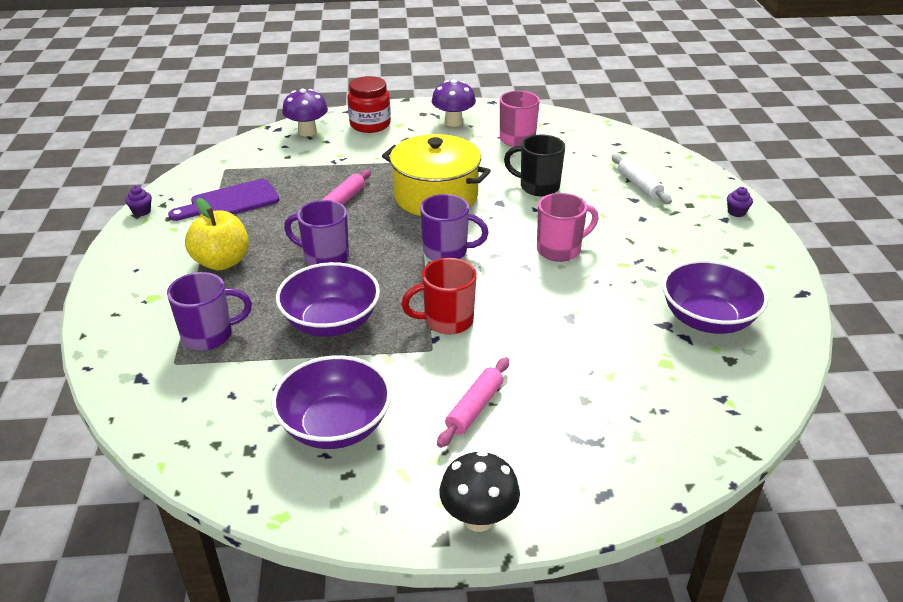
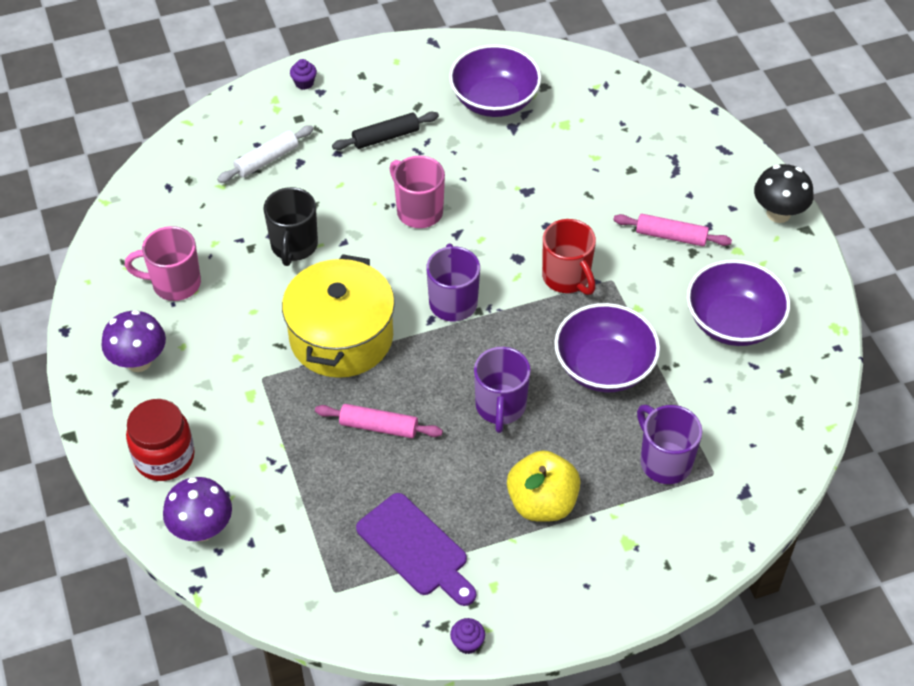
camera: 105 degrees left, 15 degrees up
none -> black rolling pin [332,112,439,150]

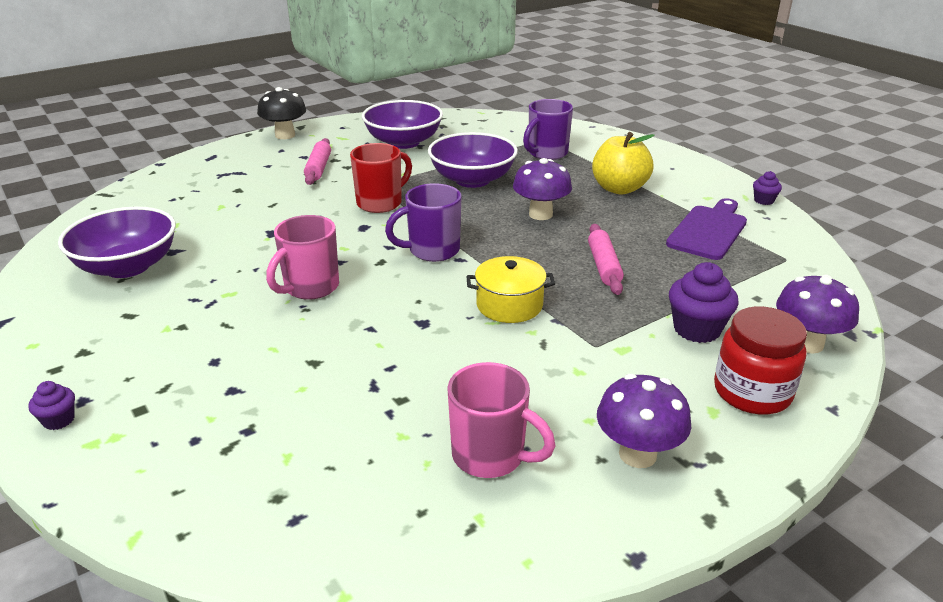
camera: 105 degrees left, 20 degrees down
pink mug [125,226,201,301] -> pink mug turned 45 degrees counterclockwise [448,362,556,478]
white rolling pin [217,125,314,183] -> none
black mug [263,187,318,266] -> none
yellow pot [282,254,395,378] -> yellow pot [466,256,555,323], size x0.57
black rolling pin [332,112,439,150] -> none
purple mug [474,347,531,433] -> purple mushroom [513,158,572,220]
none -> purple cupcake [669,262,739,343]

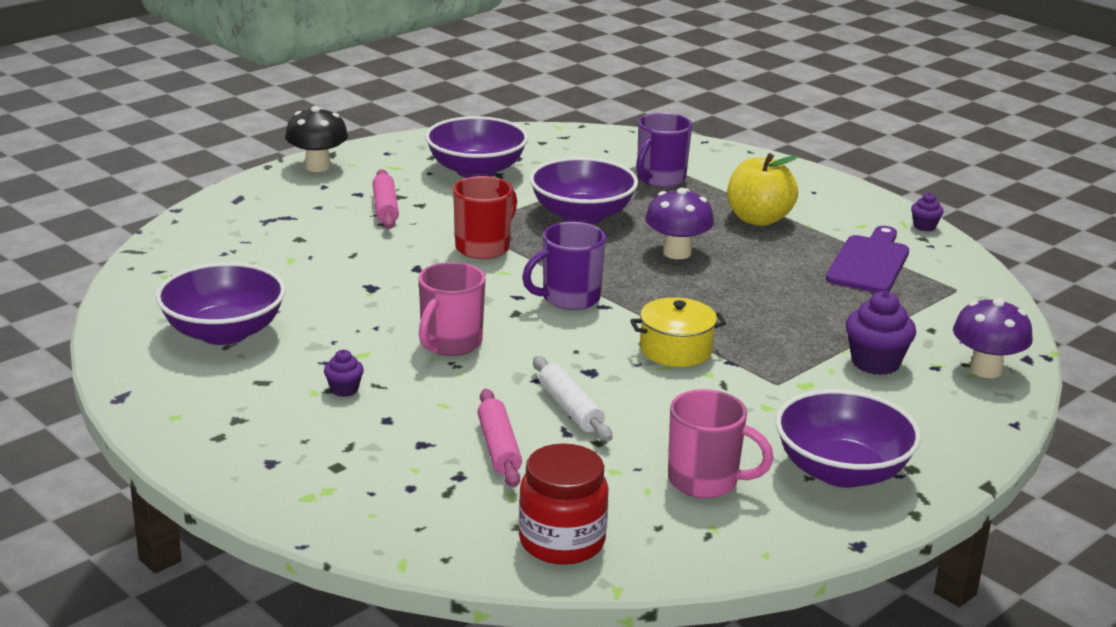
camera: 10 degrees left, 5 degrees down
purple cupcake [28,381,75,430] -> purple cupcake moved to [324,350,364,397]
pink rolling pin [588,224,624,295] -> pink rolling pin moved to [478,389,522,487]
purple mushroom [597,374,691,468] -> purple bowl [776,389,921,488]
red jar [714,306,807,415] -> red jar moved to [518,443,609,565]
none -> white rolling pin [533,356,612,442]

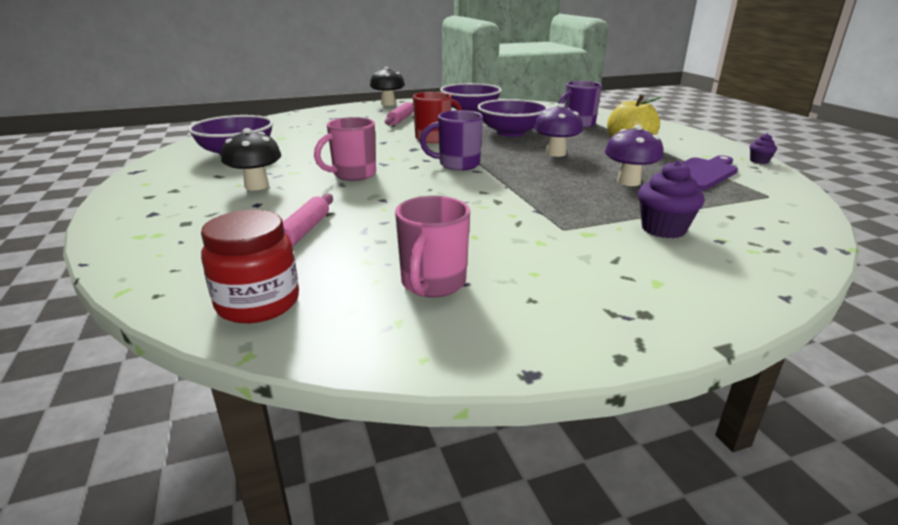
camera: 25 degrees right, 0 degrees up
purple cupcake [324,350,364,397] -> black mushroom [221,128,281,191]
white rolling pin [533,356,612,442] -> none
yellow pot [630,297,726,367] -> none
pink mug [668,389,774,498] -> pink mug turned 60 degrees clockwise [395,196,470,297]
purple bowl [776,389,921,488] -> none
purple mushroom [953,298,1033,378] -> purple mushroom moved to [605,125,663,186]

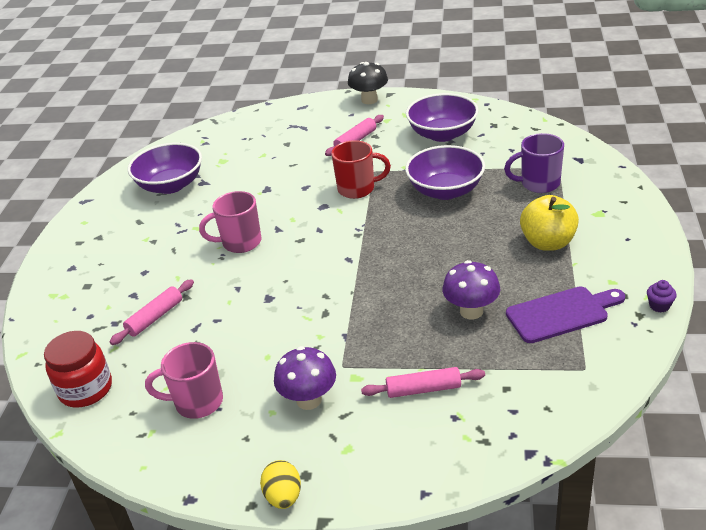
camera: 30 degrees right, 10 degrees up
black mushroom [221,128,281,191] -> none
pink mug [395,196,470,297] -> pink mug turned 45 degrees clockwise [145,342,223,419]
purple mug [420,110,483,171] -> none
purple mushroom [534,104,583,157] -> purple mushroom moved to [274,346,336,410]
purple cupcake [638,160,705,238] -> pink rolling pin [361,367,485,398]
none -> yellow egg [260,460,301,509]

